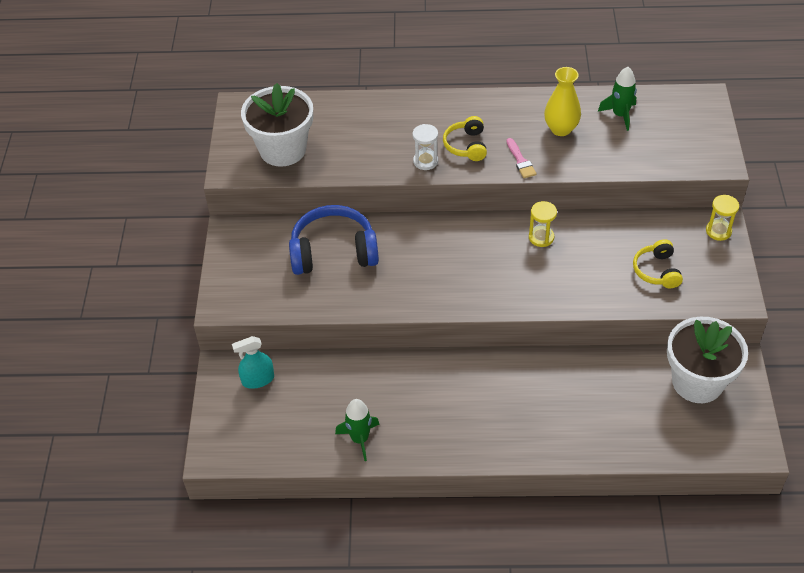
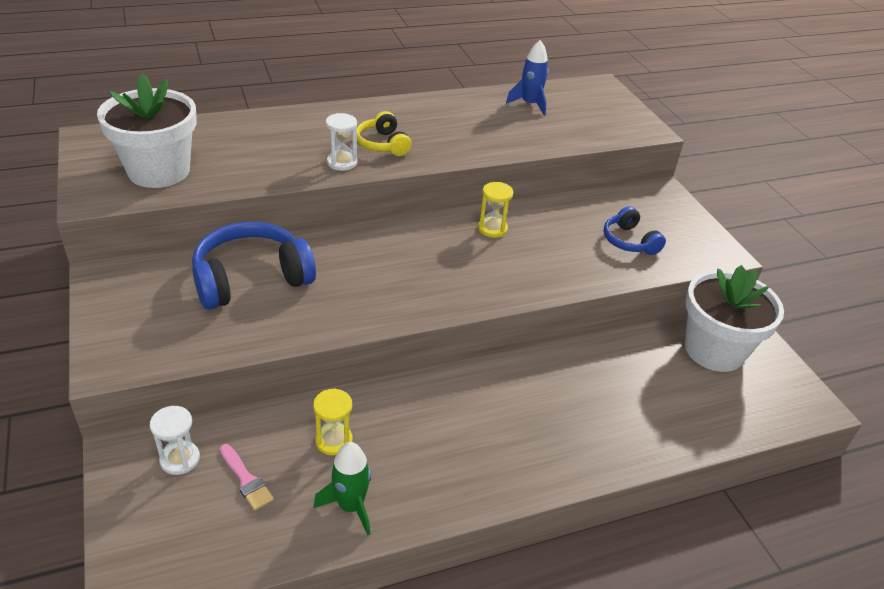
camera: 25 degrees left, 10 degrees down
turquoise spray bottle [232,336,274,389] -> white hourglass [150,406,200,475]
pink brush [506,138,537,178] -> pink brush moved to [220,444,274,510]
yellow vase [544,67,581,136] -> none
green rocket [598,67,637,131] -> blue rocket [506,40,549,116]
yellow headphones [633,239,683,288] -> blue headphones [604,206,666,255]
yellow hourglass [706,195,739,241] -> yellow hourglass moved to [313,389,353,456]

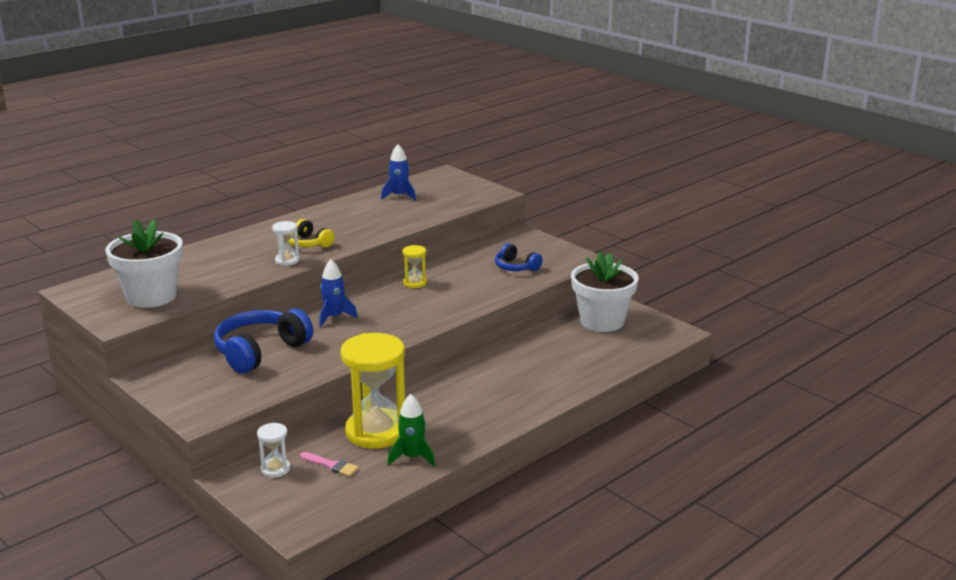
camera: 20 degrees left, 15 degrees down
yellow hourglass [313,389,353,456] -> yellow hourglass [340,333,405,449], size x2.22
none -> blue rocket [319,259,358,327]

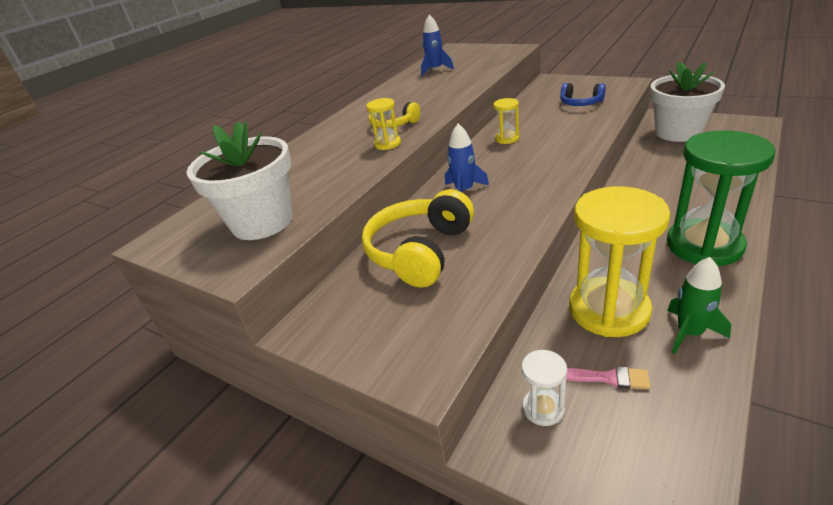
camera: 10 degrees left, 10 degrees up
blue headphones [214,309,313,373] -> yellow headphones [362,189,474,288]
white hourglass [272,221,300,266] -> yellow hourglass [366,98,401,150]
none -> green hourglass [667,130,776,266]

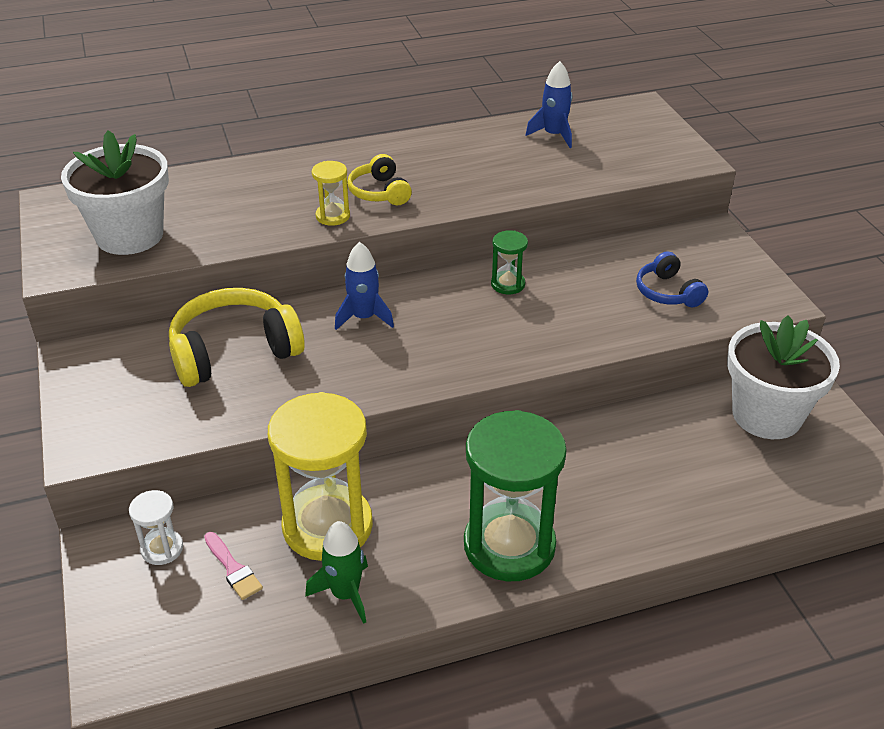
camera: 35 degrees right, 5 degrees up
yellow hourglass [493,98,519,144] -> green hourglass [491,230,528,294]

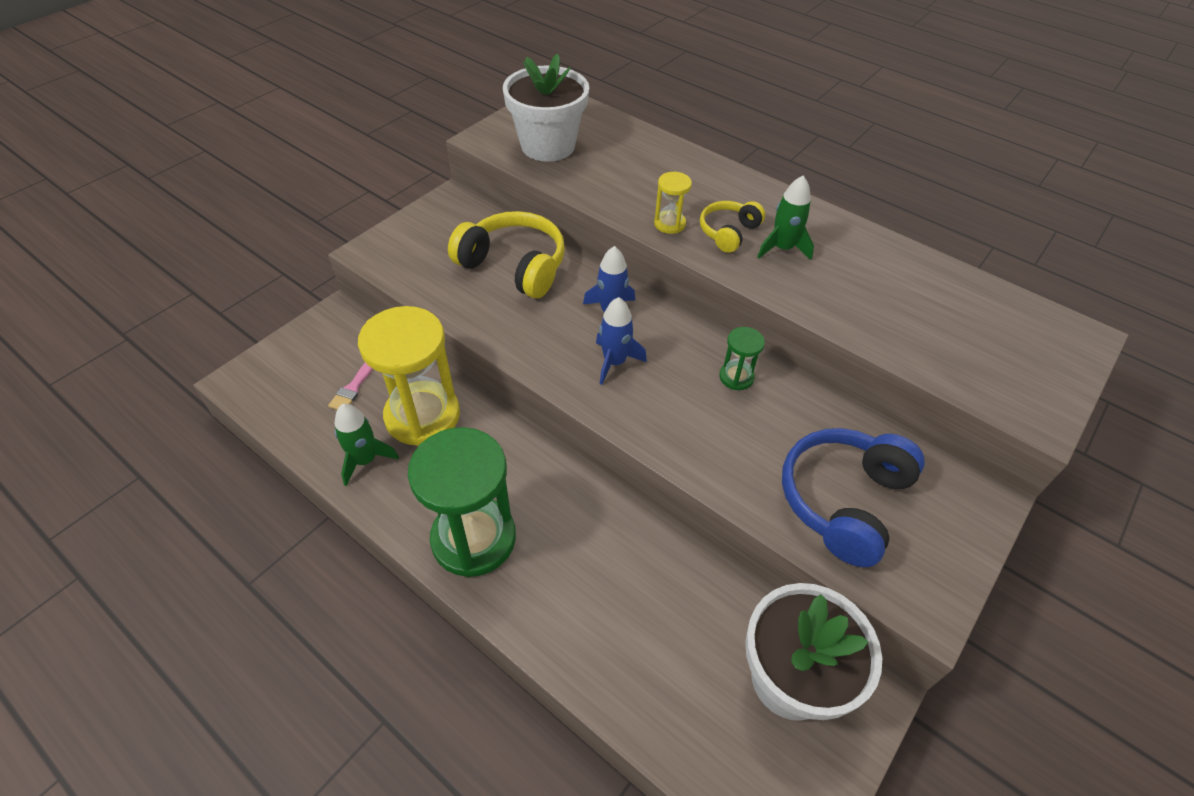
camera: 55 degrees right, 10 degrees up
white hourglass [129,490,183,565] -> none
blue rocket [525,61,572,148] -> blue rocket moved to [596,297,647,385]
blue headphones [636,251,708,307] -> blue headphones [782,428,925,567], size x1.78
none -> green rocket [757,175,814,260]

